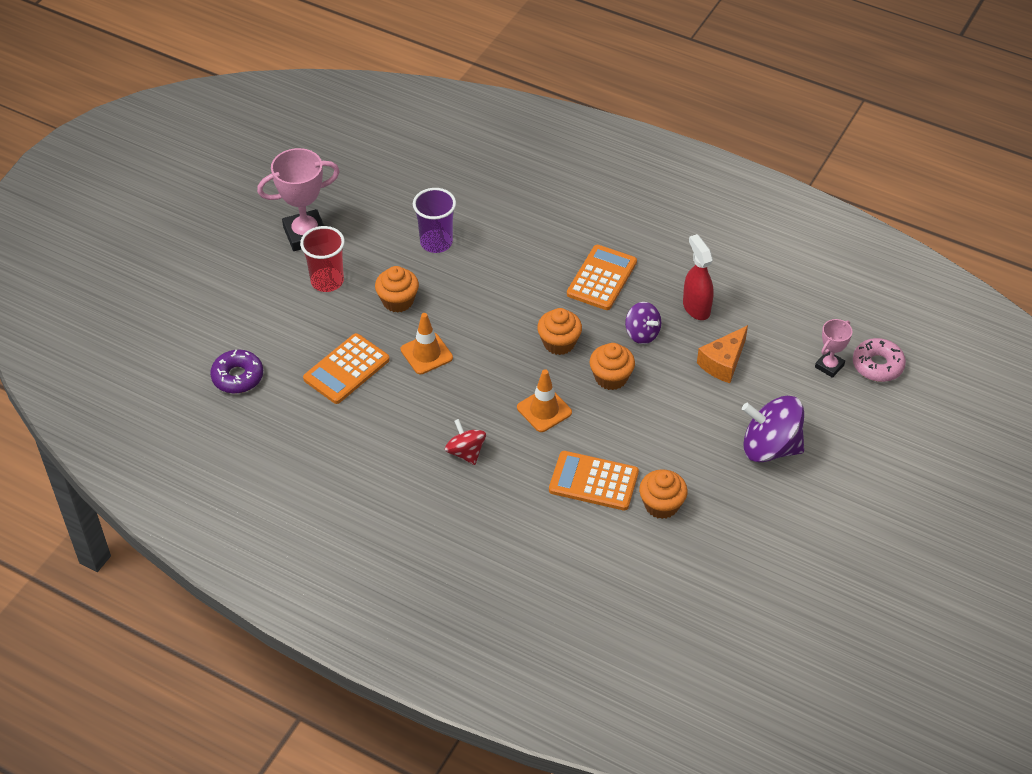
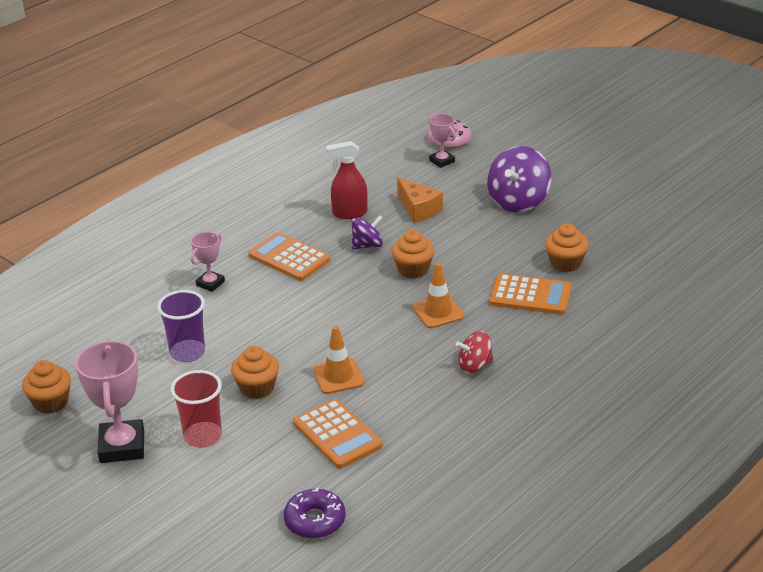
camera: 75 degrees left, 15 degrees down
orange cupcake [537,308,582,355] -> orange cupcake moved to [22,360,71,414]
orange calculator [549,451,639,511] -> orange calculator turned 105 degrees counterclockwise [489,274,572,315]
none -> pink trophy [191,232,225,292]

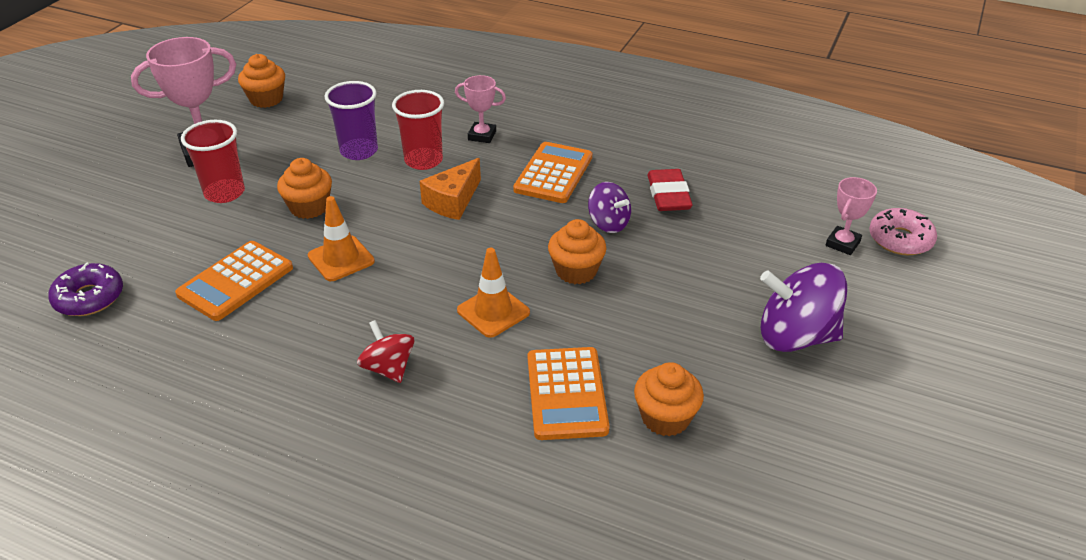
camera: 70 degrees right, 5 degrees up
red spray bottle [326,141,367,219] -> red eraser [647,169,693,211]
orange cheese [397,177,443,223] -> orange cheese moved to [419,158,481,220]
none -> red cup [392,90,444,170]

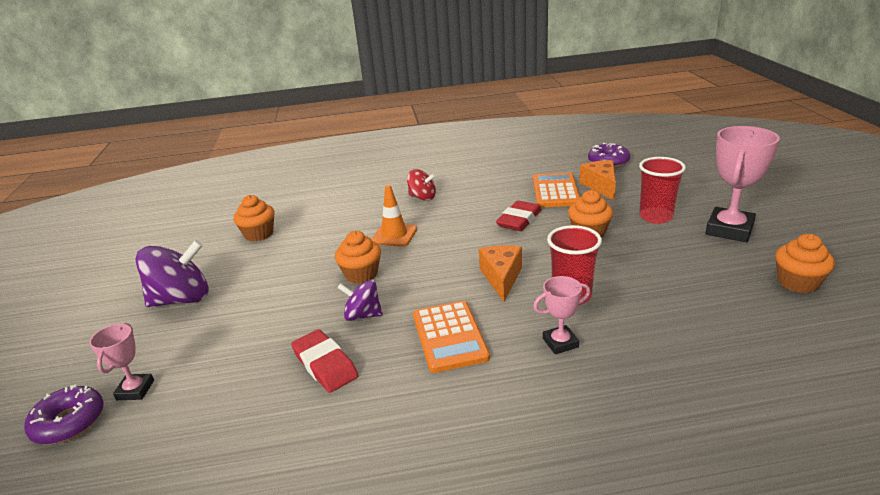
camera: 150 degrees right, 10 degrees down
orange traffic cone [308,196,375,281] -> red eraser [496,201,542,231]
purple cup [325,81,378,160] -> none
orange calculator [528,347,609,440] -> none
pink donut [869,208,937,255] -> purple donut [24,385,104,444]
none -> orange cheese [579,160,616,200]

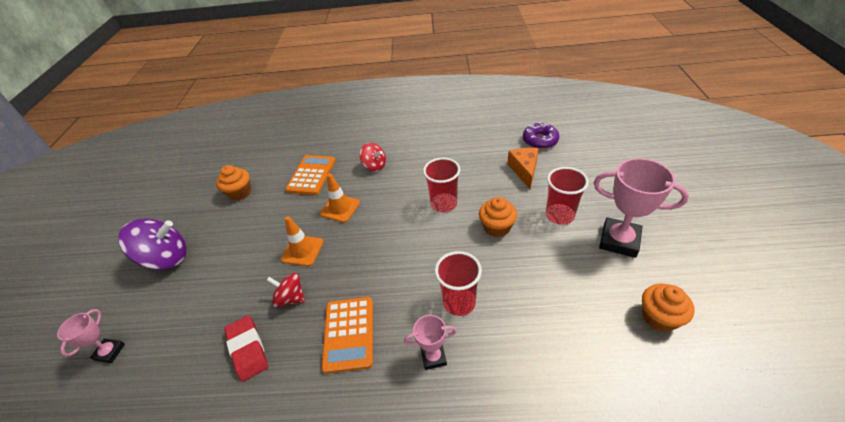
camera: 10 degrees right, 15 degrees up
purple donut [24,385,104,444] -> none
orange cupcake [335,231,381,284] -> orange traffic cone [281,216,323,266]
purple spinning top [337,280,383,321] -> red spinning top [267,273,305,307]
orange cheese [479,245,522,302] -> none
red eraser [496,201,542,231] -> red cup [423,157,460,212]
orange calculator [533,173,580,207] -> orange calculator moved to [285,155,336,195]
pink trophy [705,126,780,242] -> pink trophy turned 75 degrees clockwise [594,158,689,258]

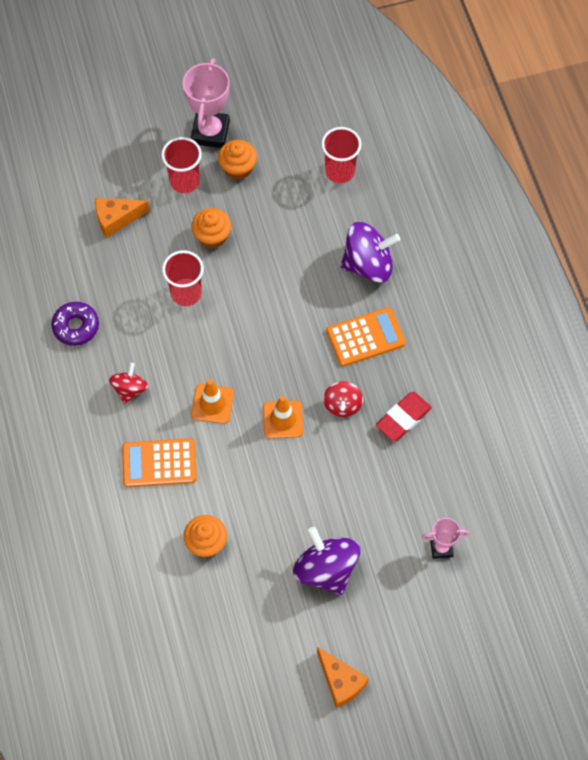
camera: 110 degrees left, 20 degrees up
pink trophy [404,315,457,370] -> purple spinning top [341,222,400,283]
red cup [435,251,482,316] -> red cup moved to [321,127,362,183]
purple donut [523,122,559,149] -> purple donut moved to [51,302,99,346]
orange cupcake [642,284,694,332] -> orange cupcake moved to [218,140,257,180]
none -> orange cheese [317,647,369,708]

